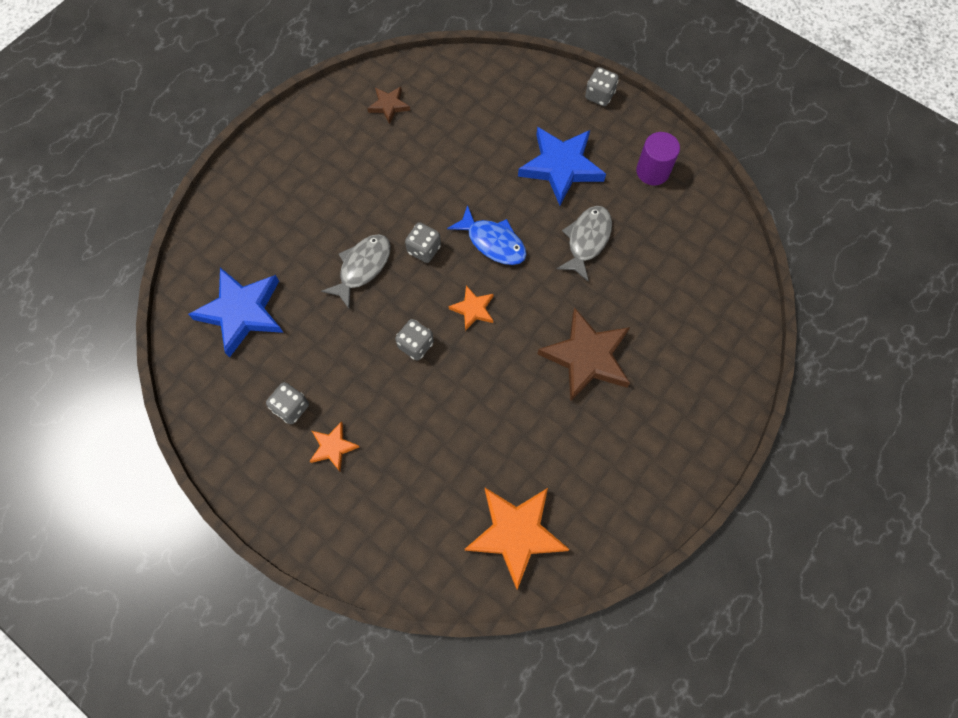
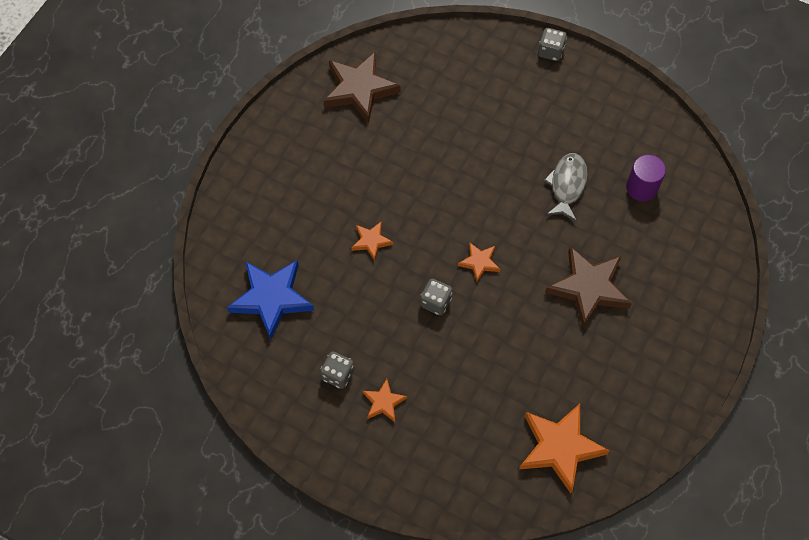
camera: 10 degrees left, 5 degrees down
grey fish [321,234,391,308] -> orange star [351,221,393,261]
brown star [367,87,410,124] -> brown star [324,51,401,124], size x1.97
grey dice [405,222,441,263] -> none
blue fish [447,205,527,265] -> none
blue star [518,127,606,205] -> none
purple cylinder [636,132,680,185] -> purple cylinder moved to [626,154,666,201]

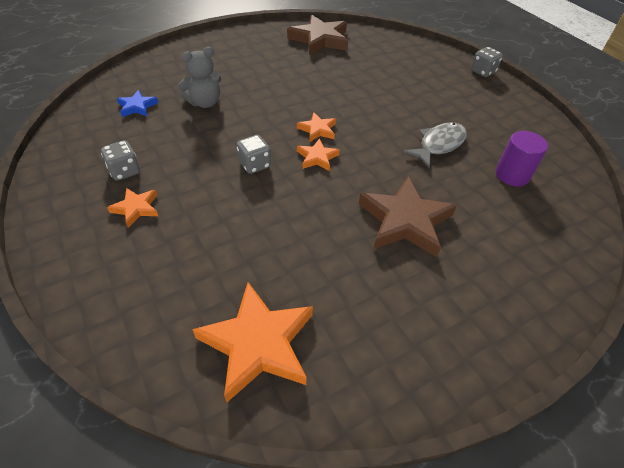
camera: 30 degrees right, 15 degrees down
blue star [227,260,314,340] -> blue star [117,90,158,117], size x0.51
orange star [351,221,393,261] -> orange star moved to [297,112,336,142]
none -> grey teddy bear [178,47,221,108]

